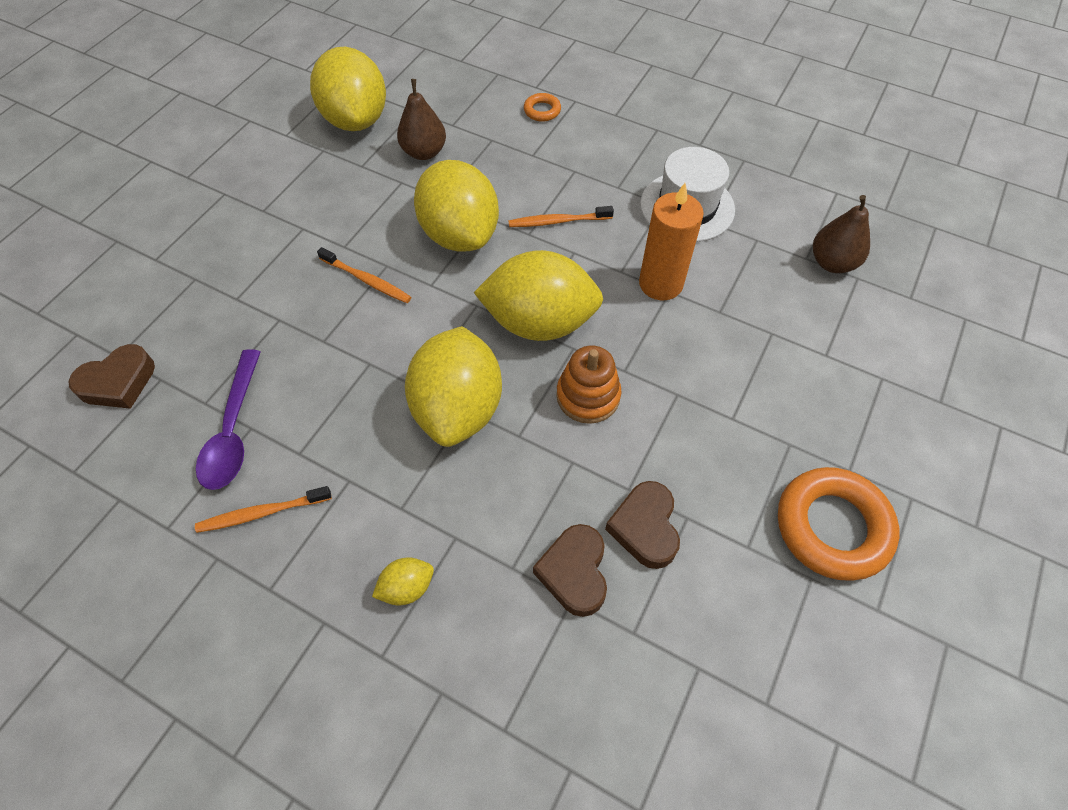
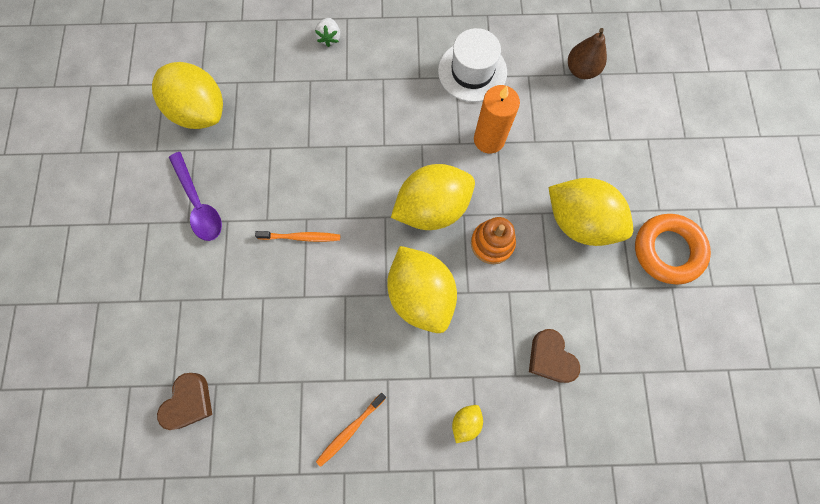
camera: 30 degrees left, 15 degrees up
purple spoon [196,349,261,490] -> purple spoon moved to [169,152,222,241]
brown pear [397,79,446,160] -> none
yellow lemon [414,160,499,252] -> yellow lemon moved to [548,178,633,246]
orange toothbrush [508,206,614,227] -> none
orange ring [524,93,561,122] -> white strawberry [315,18,340,47]
brown heart [605,481,680,569] -> none

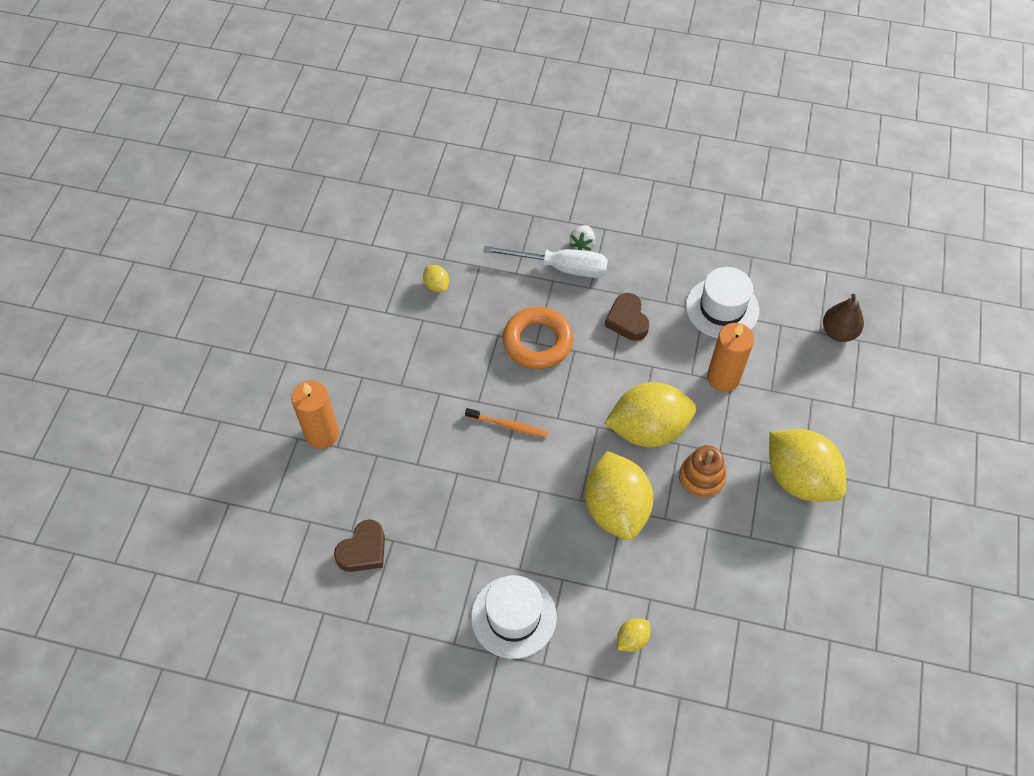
camera: 15 degrees right, 15 degrees down
yellow lemon [152,62,223,129] -> yellow lemon [423,265,449,292], size x0.42
purple spoon [169,152,222,241] -> none
orange toothbrush [316,393,386,467] -> white hat [471,575,557,659]
brown heart [529,329,580,383] -> brown heart moved to [605,293,650,341]
orange ring [635,214,711,285] -> orange ring moved to [503,307,573,369]
none -> orange candle [291,381,339,449]
none -> white screwdriver [483,246,608,278]

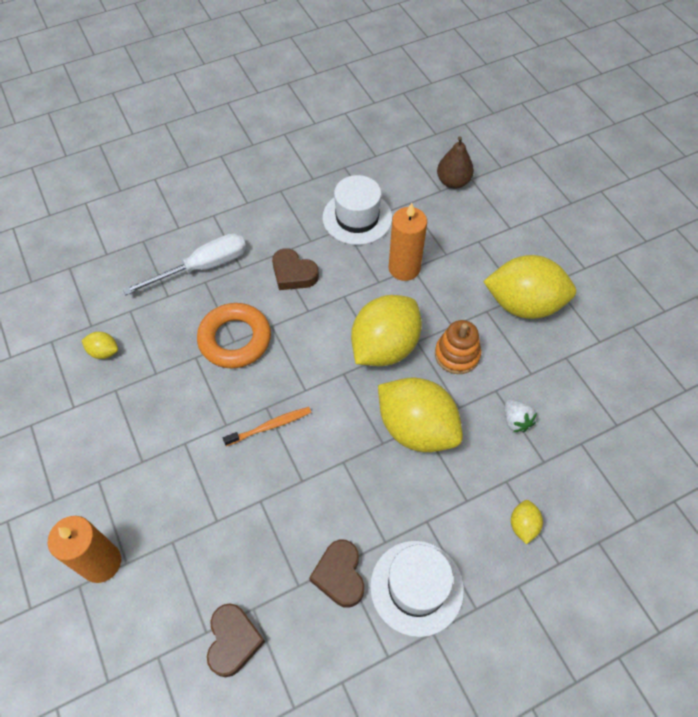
camera: 40 degrees left, 0 degrees up
white strawberry [570,225,595,251] -> white strawberry moved to [505,399,537,432]
none -> brown heart [309,540,364,608]

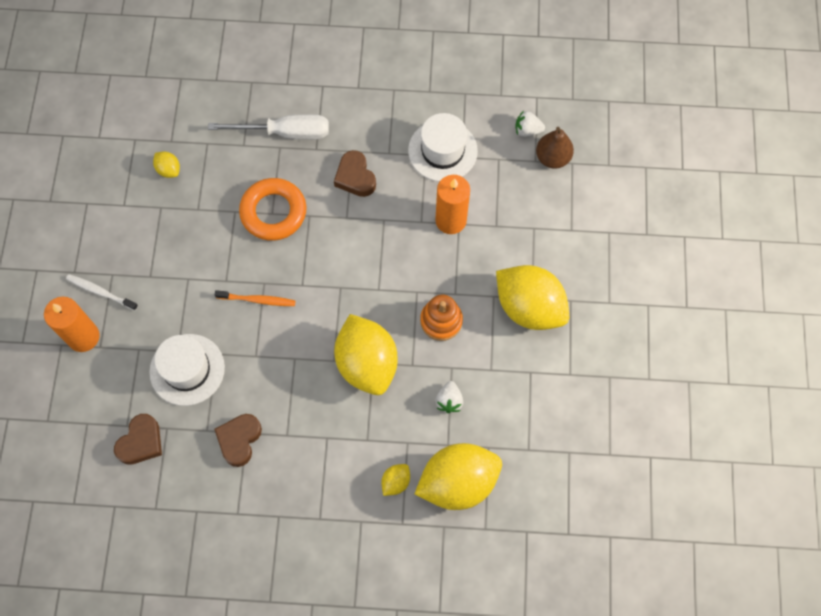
camera: 30 degrees right, 10 degrees up
yellow lemon [351,295,422,366] -> yellow lemon moved to [415,443,502,510]
white hat [370,541,464,637] -> white hat moved to [149,334,225,406]
none -> white toothbrush [66,274,138,311]
none -> white strawberry [515,111,545,137]

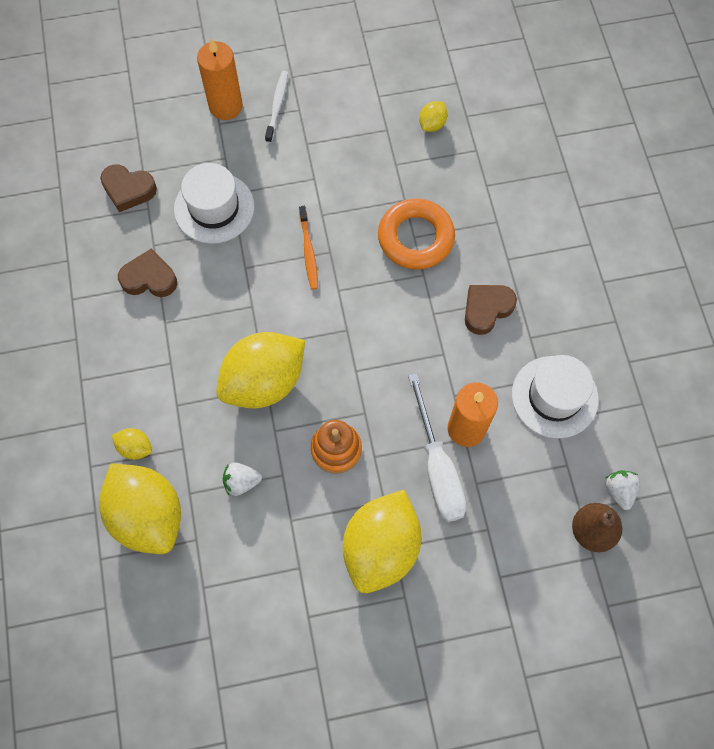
camera: 75 degrees right, 0 degrees up
white screwdriver [208,114,329,140] -> white screwdriver moved to [408,373,466,522]

